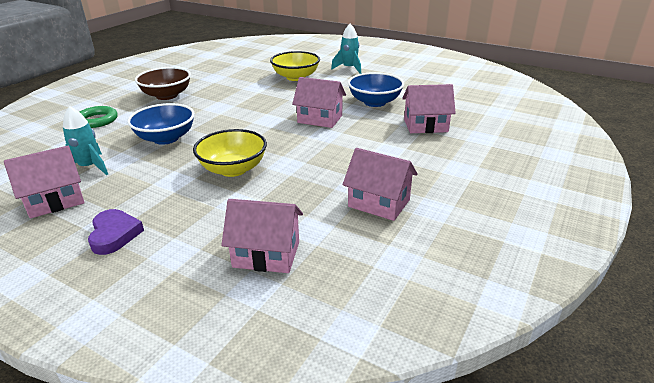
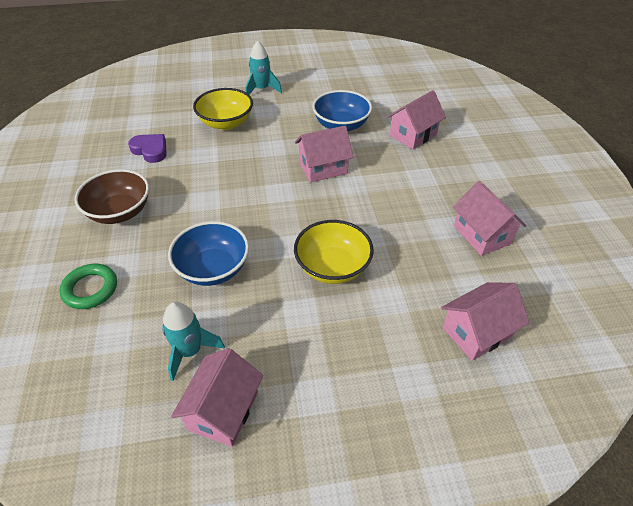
camera: 40 degrees left, 15 degrees up
purple heart [88,209,144,255] -> purple heart moved to [128,134,167,163]
pink house [343,148,418,221] -> pink house turned 75 degrees clockwise [453,181,526,256]

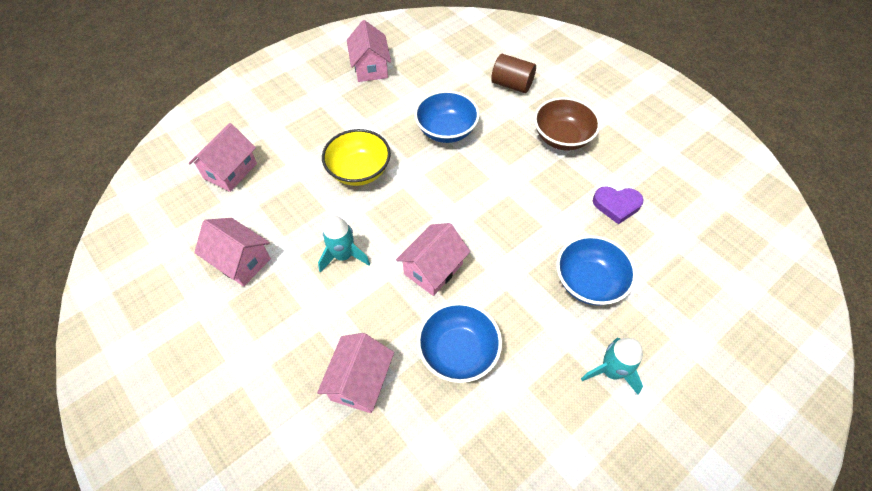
camera: 150 degrees right, 10 degrees up
green ring [60,264,117,309] -> brown cylinder [491,54,536,93]
turquoise rocket [162,302,225,381] -> turquoise rocket moved to [318,216,370,273]
yellow bowl [193,88,253,130] -> blue bowl [556,235,636,306]

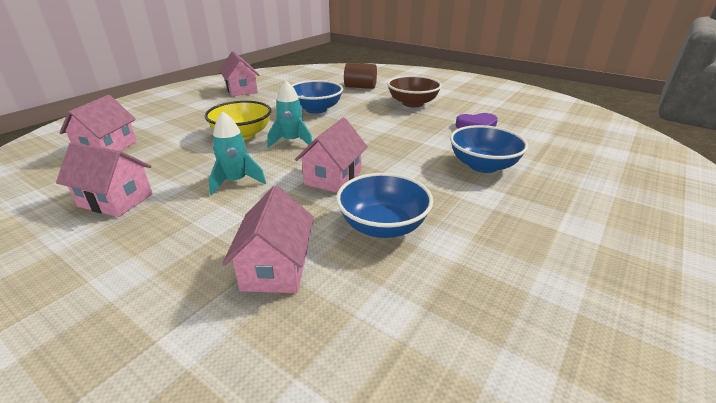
camera: 15 degrees left, 25 degrees down
turquoise rocket [581,338,643,395] -> turquoise rocket moved to [268,81,312,148]

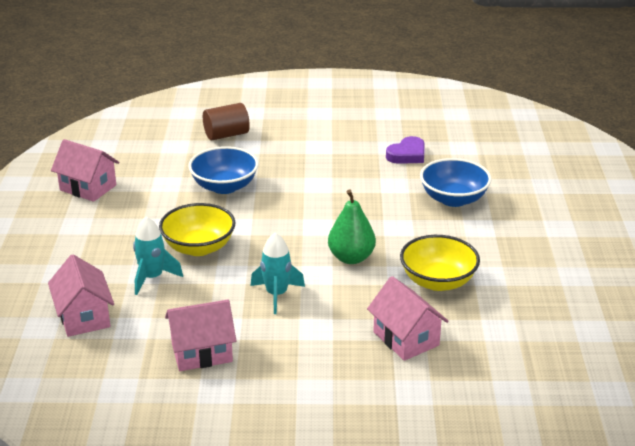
camera: 35 degrees left, 0 degrees up
turquoise rocket [268,81,312,148] -> turquoise rocket moved to [133,216,183,295]
pink house [295,118,368,193] -> green pear [328,190,376,264]
blue bowl [336,173,433,238] -> yellow bowl [400,235,480,291]
brown bowl [387,75,442,107] -> none

